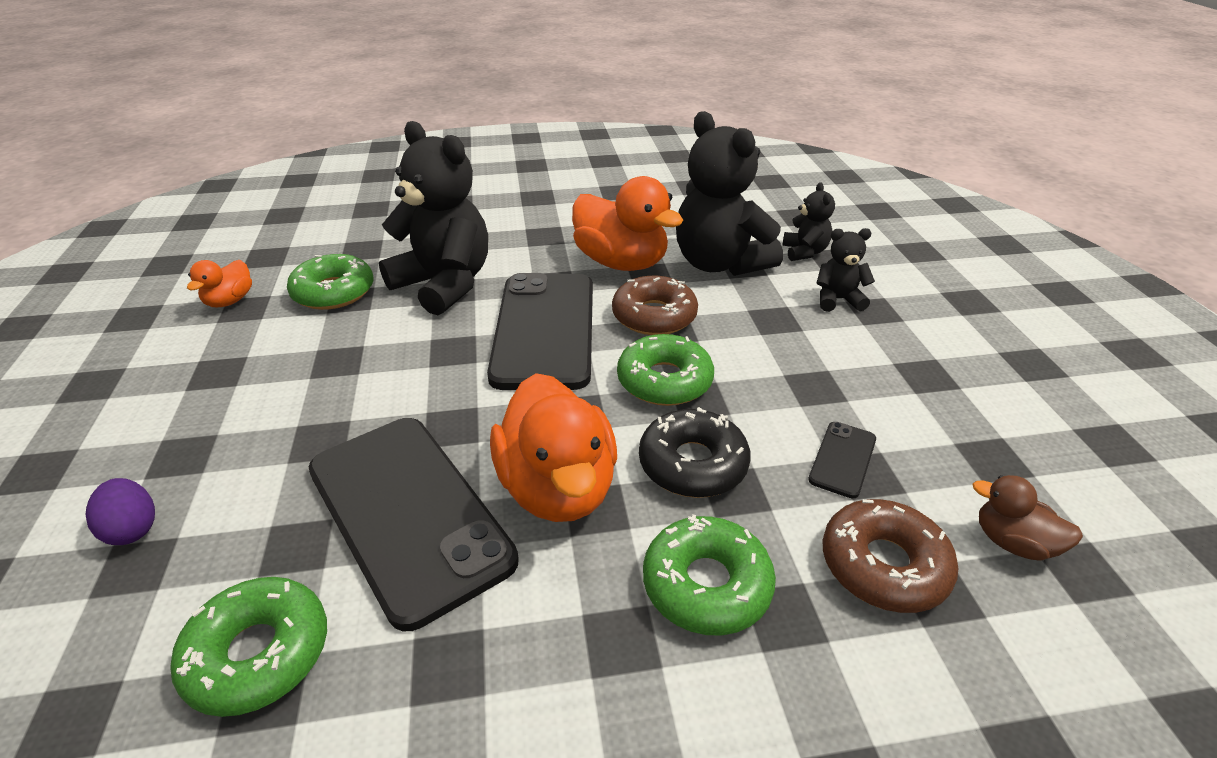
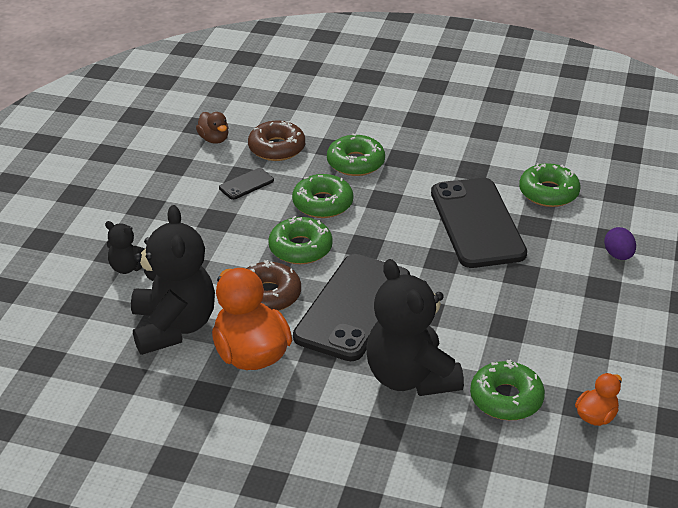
camera: 155 degrees left, 0 degrees up
orange duck [490,373,617,522] -> none
black donut [639,407,751,498] -> green donut [292,174,353,218]
black teddy bear [782,182,835,261] -> none

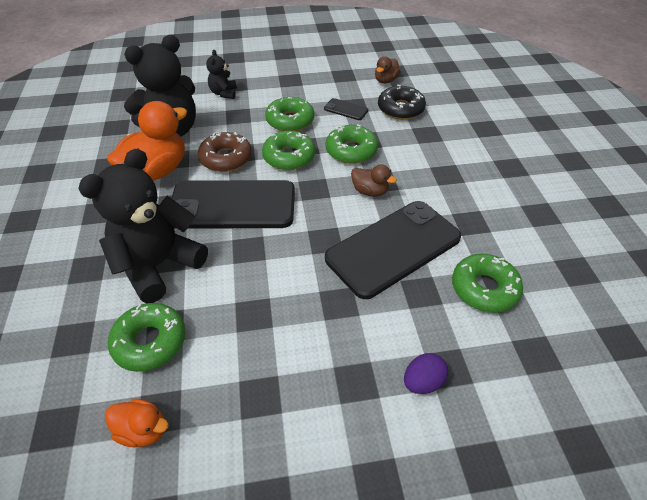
camera: 65 degrees right, 10 degrees up
brown donut [248,121,305,161] -> black donut [378,85,426,120]
green donut [327,133,385,176] -> green donut moved to [265,97,314,131]
none -> brown duck [351,164,397,197]

